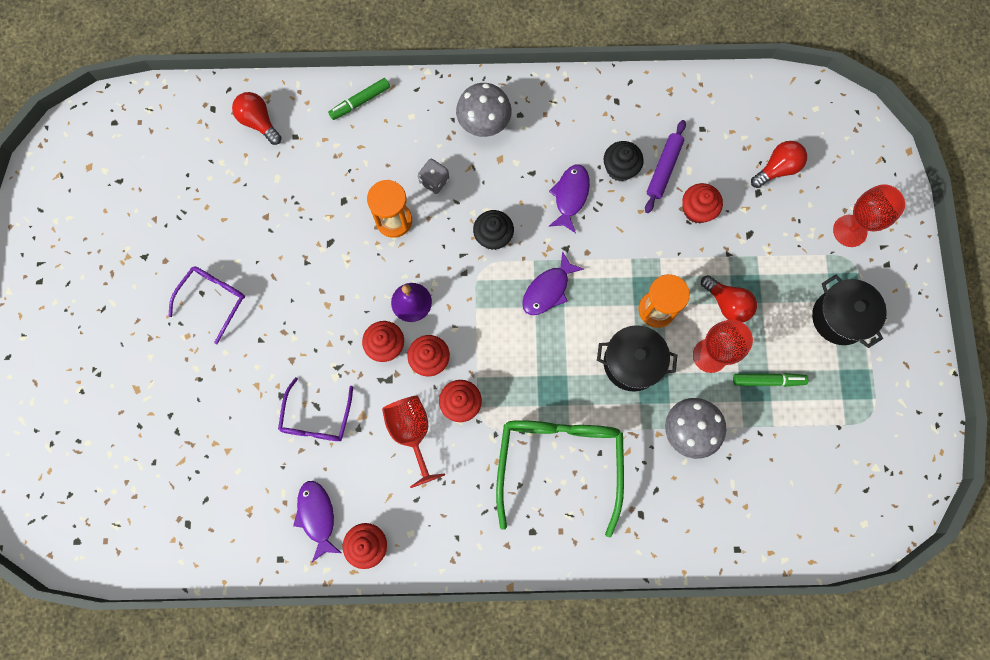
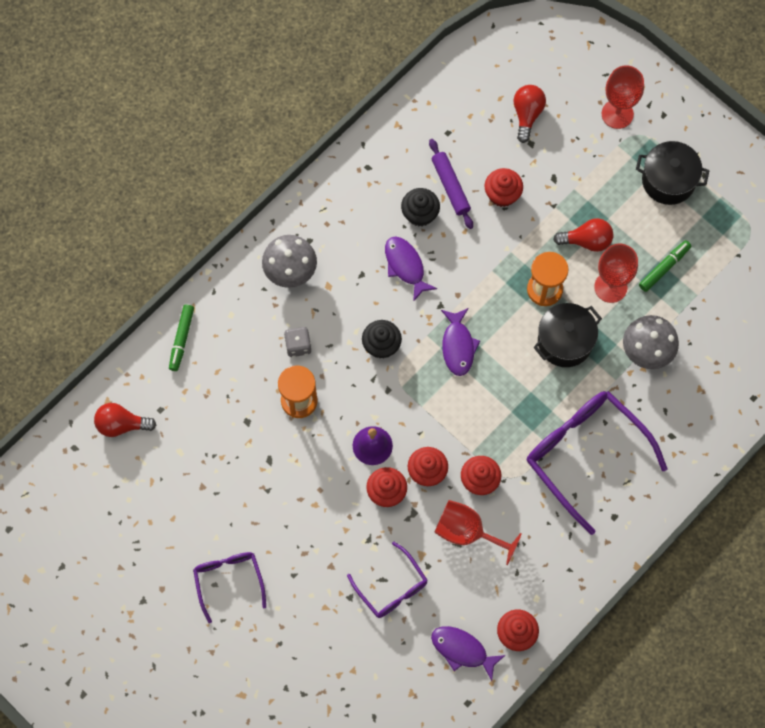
camera: 45 degrees left, 5 degrees down
green glasses [496,420,624,538] -> purple glasses [527,391,668,535]

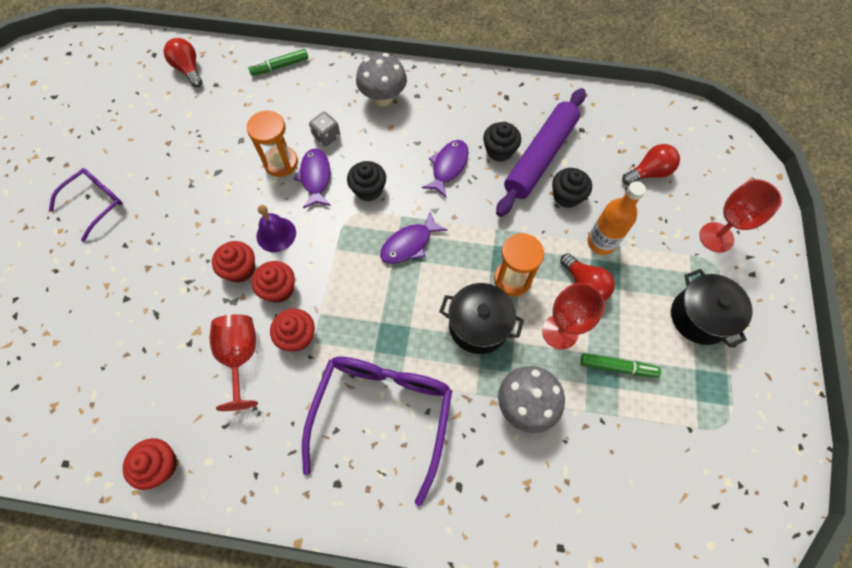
camera: 55 degrees right, 5 degrees down
purple glasses [347,541,427,618] -> none
purple rolling pin [429,139,473,229] -> purple rolling pin [496,88,586,217], size x1.75
purple fish [431,626,505,681] -> purple fish moved to [294,149,331,208]
red cupcake [485,168,523,207] -> black cupcake [552,168,592,208]
none -> orange bottle [587,181,646,255]

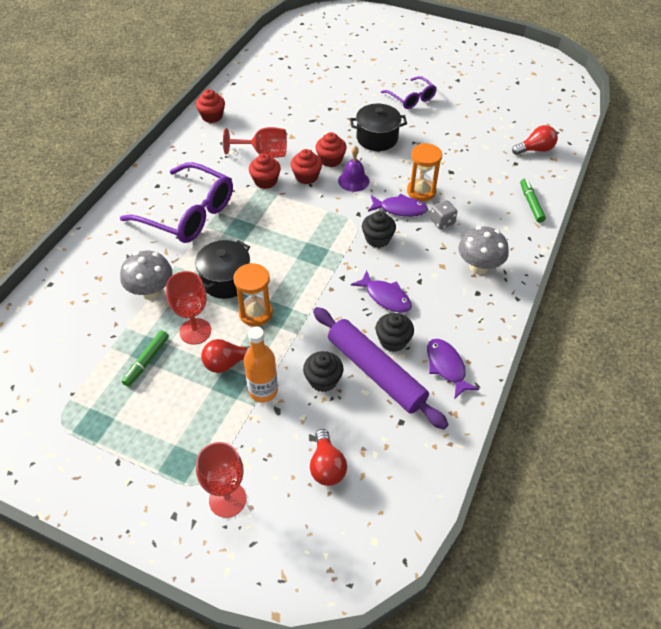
camera: 105 degrees right, 15 degrees down
purple fish [380,212,448,264] -> purple fish moved to [427,339,479,399]
black pot [671,269,753,347] -> black pot moved to [350,104,407,151]

